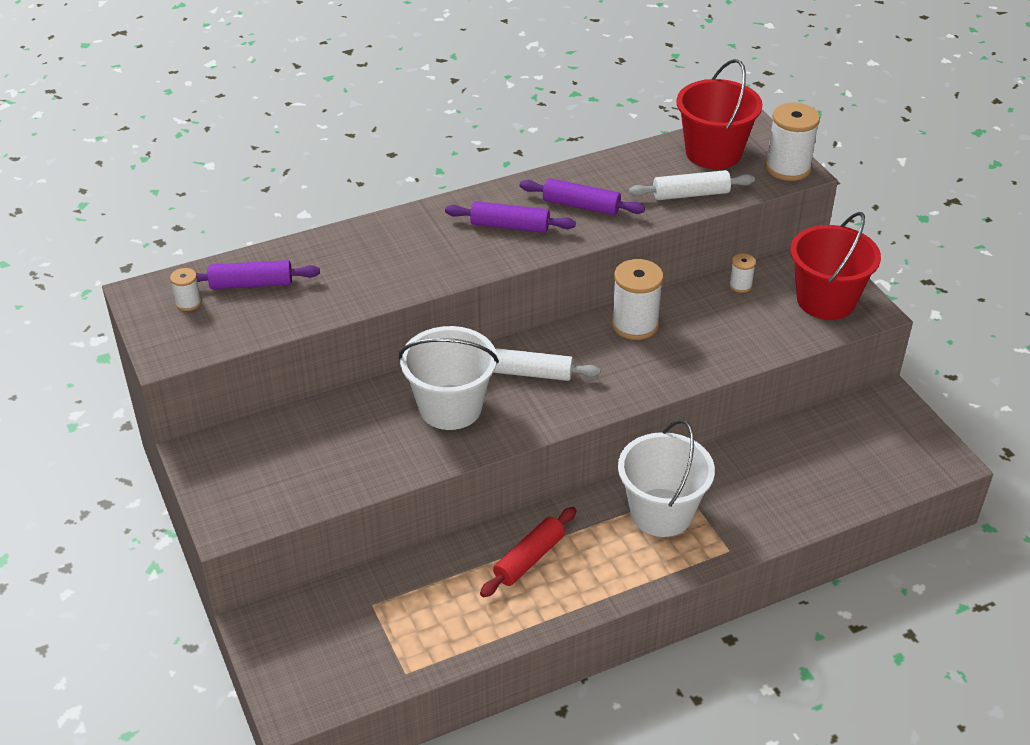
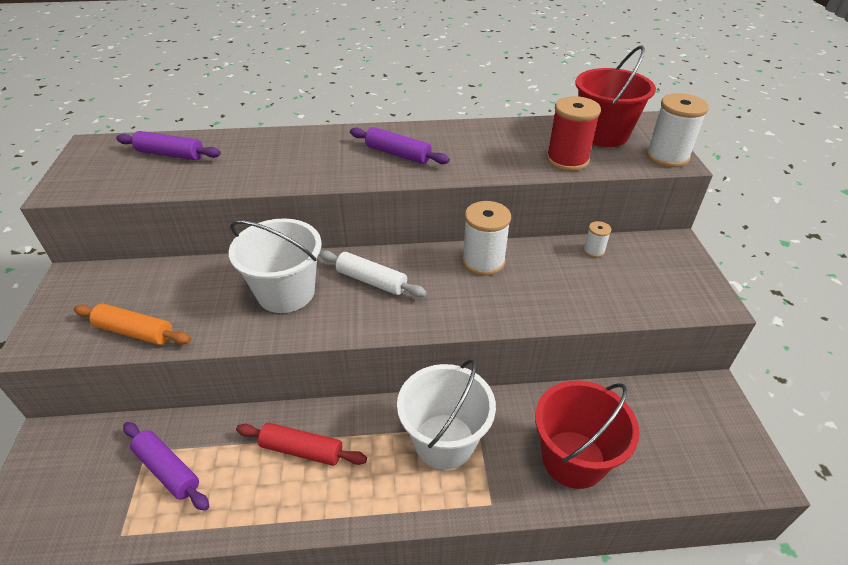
camera: 20 degrees right, 0 degrees up
white spool [170,268,202,311] -> none
red rolling pin [480,507,577,597] -> red rolling pin turned 45 degrees clockwise [236,423,367,466]
purple rolling pin [520,178,645,215] -> purple rolling pin moved to [123,422,209,511]
white rolling pin [629,170,755,200] -> red spool [546,96,601,171]
red bucket [790,212,881,320] -> red bucket moved to [535,380,639,489]
none -> orange rolling pin [74,304,191,345]

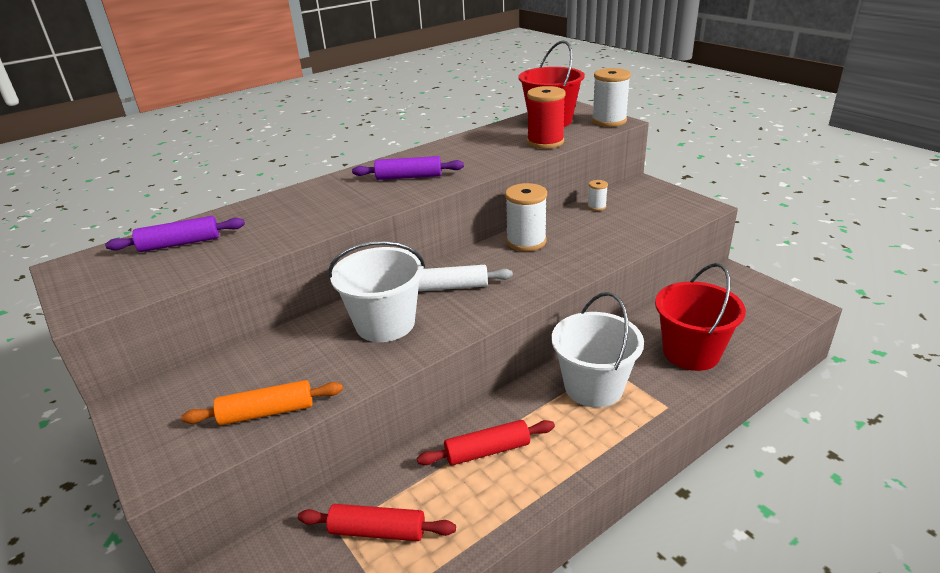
camera: 30 degrees left, 10 degrees down
purple rolling pin [123,422,209,511] -> red rolling pin [298,504,456,541]

